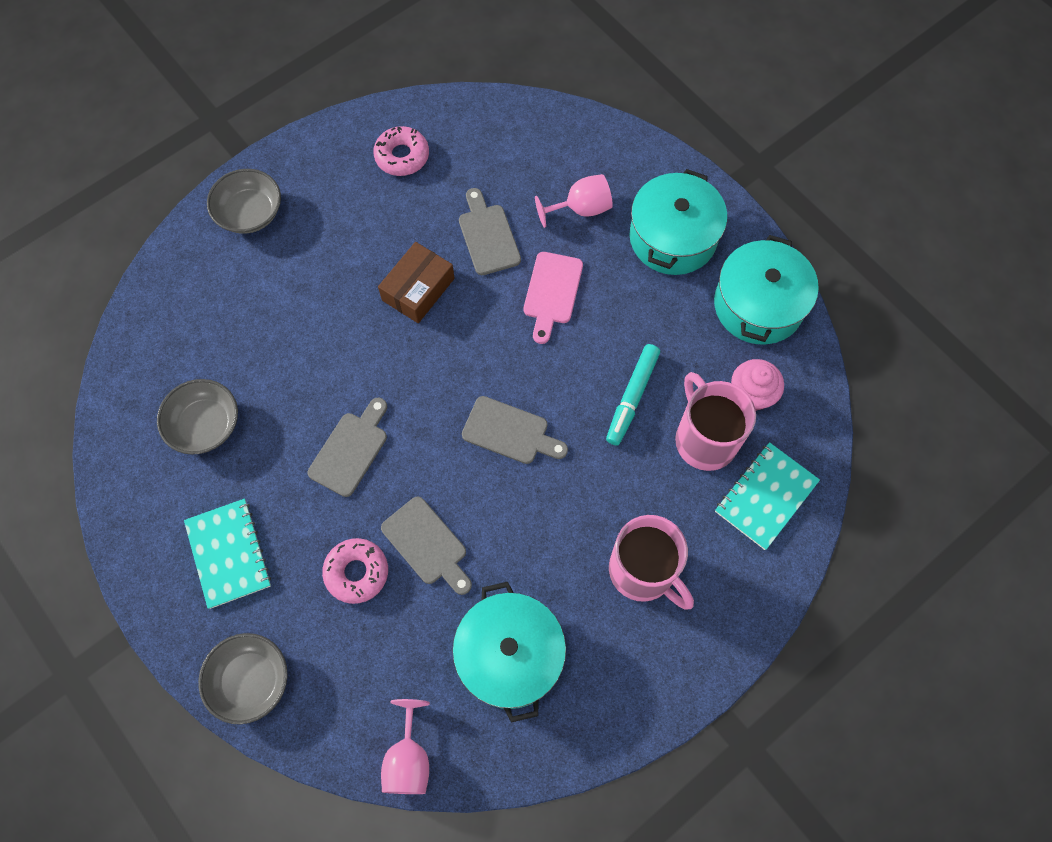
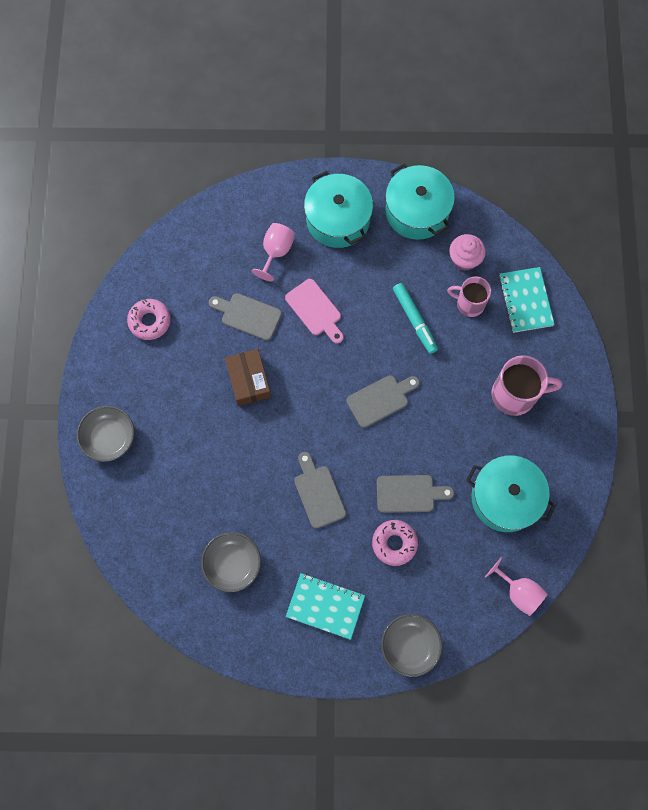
camera: 50 degrees left, 5 degrees up
pink mug [675,372,756,471] -> pink mug [447,276,491,317], size x0.66

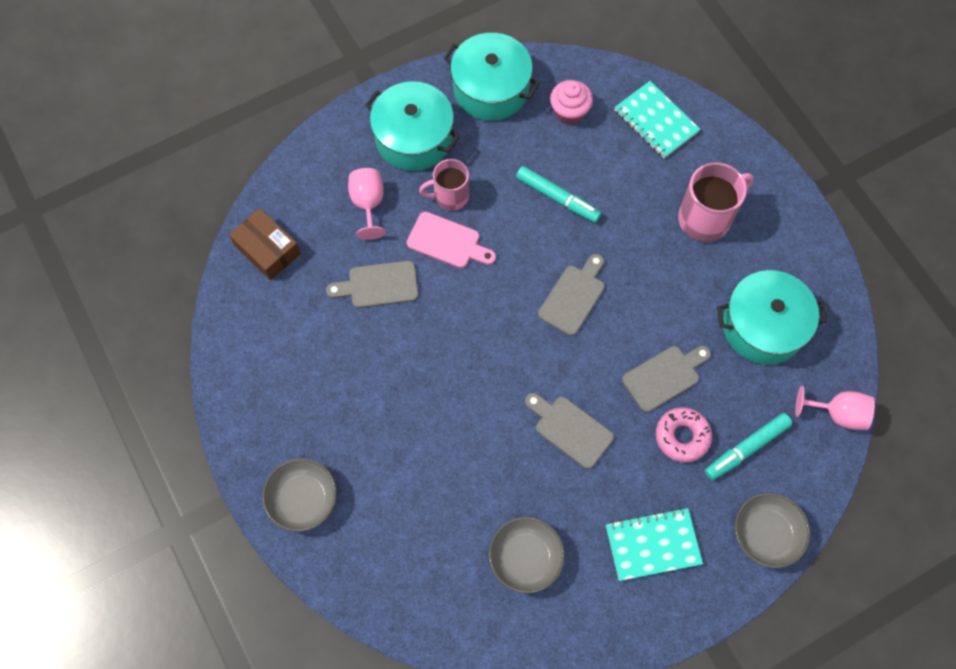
camera: 30 degrees left, 5 degrees down
pink donut [127,299,171,340] -> none
brown box [225,349,271,406] -> brown box moved to [229,208,301,280]
pink mug [447,276,491,317] -> pink mug moved to [419,159,469,211]
none -> turquoise marker [705,413,792,480]

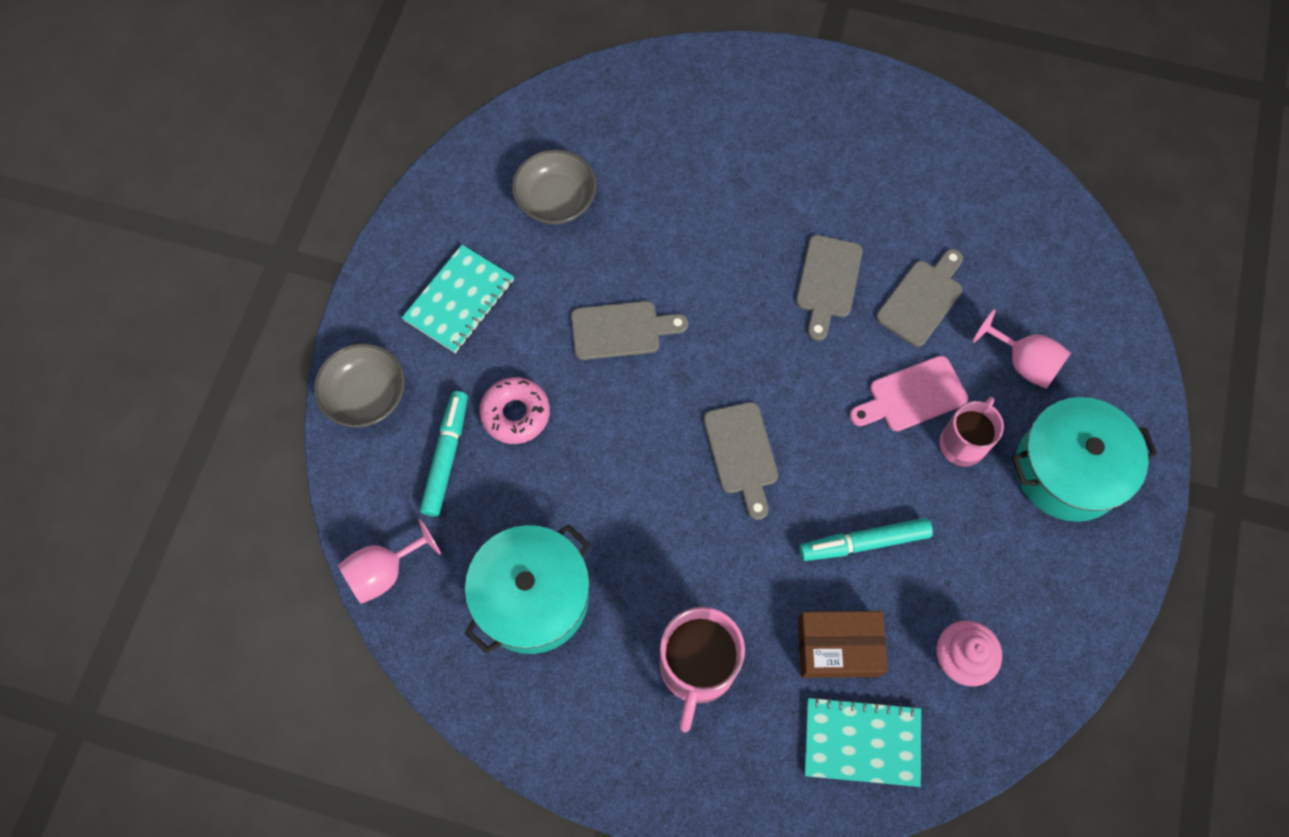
camera: 135 degrees right, 0 degrees up
brown box [229,208,301,280] -> brown box moved to [798,611,888,678]
grey bowl [262,458,337,532] -> none
turquoise pot [444,33,540,121] -> none
grey cutting board [622,346,711,412] -> grey cutting board moved to [796,235,863,341]

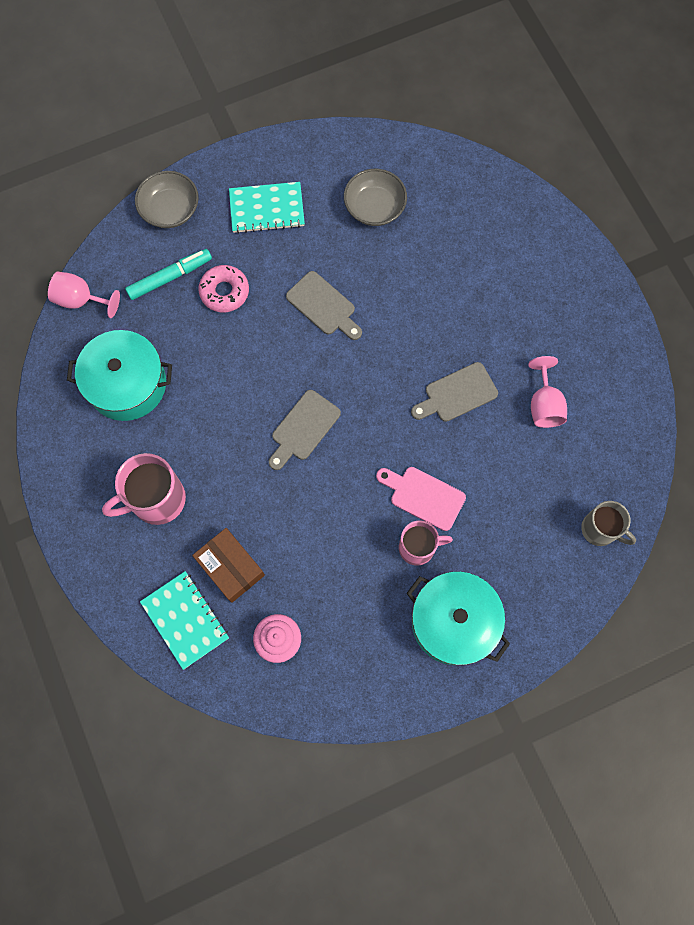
camera: 50 degrees right, 5 degrees up
turquoise marker [799,518,933,561] -> none
grey cutting board [876,249,963,347] -> none
pink goblet [972,309,1071,389] -> pink goblet moved to [528,356,567,428]
none -> grey mug [581,501,636,546]

